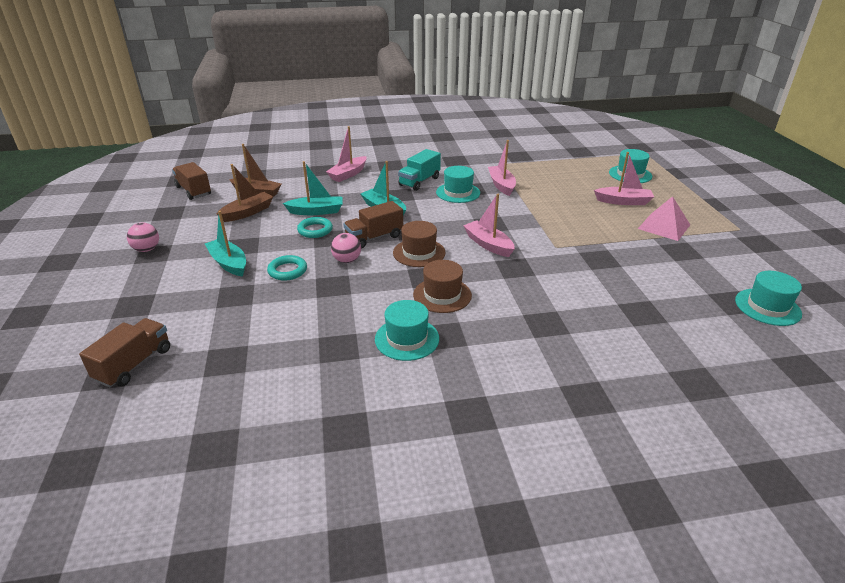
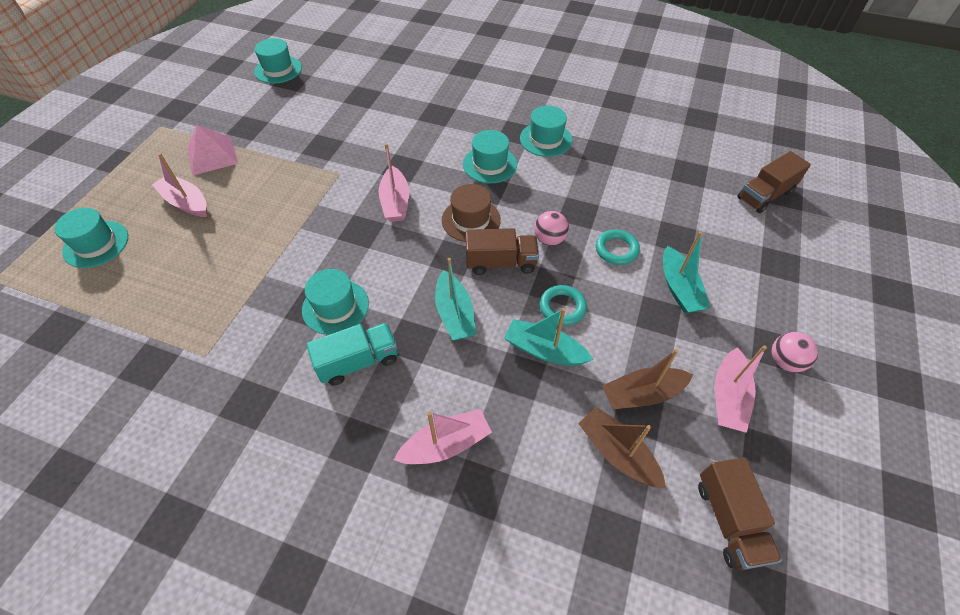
camera: 150 degrees left, 20 degrees up
brown hat [413,260,472,313] -> turquoise hat [463,130,517,183]
pink boat [488,140,516,196] -> pink boat moved to [715,345,767,433]

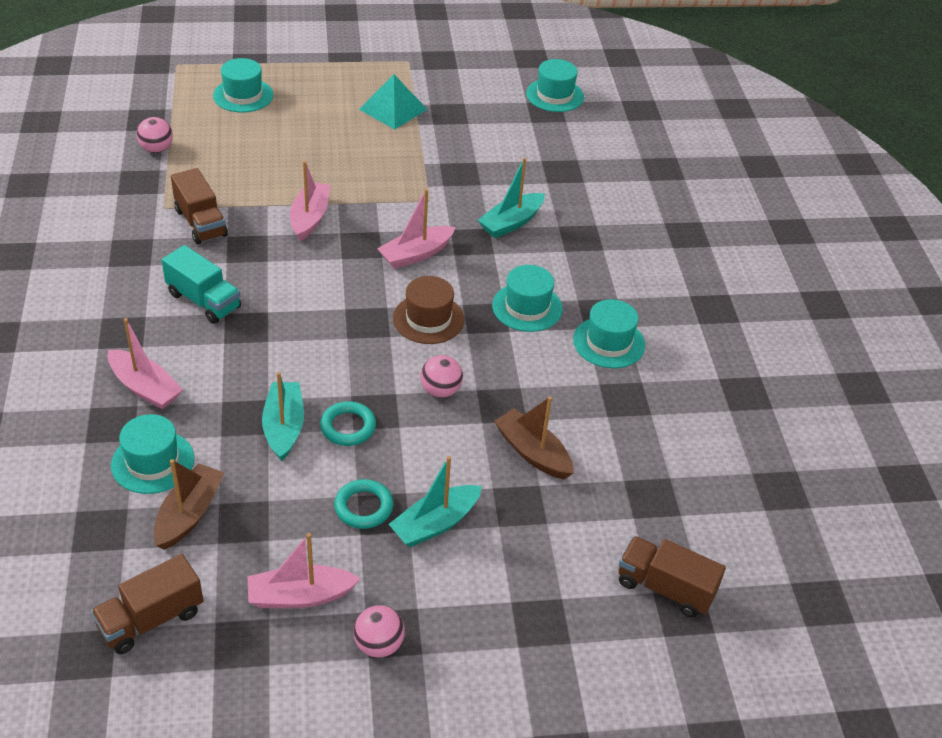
camera: 60 degrees right, 10 degrees down
pink boat [152,153,207,217] -> pink boat moved to [290,161,330,241]
pink pyramid [187,125,238,176] -> turquoise pyramid [359,74,428,129]
turquoise hat [302,269,369,335] -> turquoise hat moved to [111,414,194,494]
turquoise boat [435,258,476,340] -> turquoise boat moved to [478,158,545,238]
brown truck [466,228,539,275] -> brown truck moved to [171,168,228,244]
turquoise ring [596,230,640,265] -> turquoise ring moved to [334,479,394,529]
brown boat [602,349,693,410] -> brown boat moved to [494,397,574,479]
none -> pink ball [136,117,173,153]

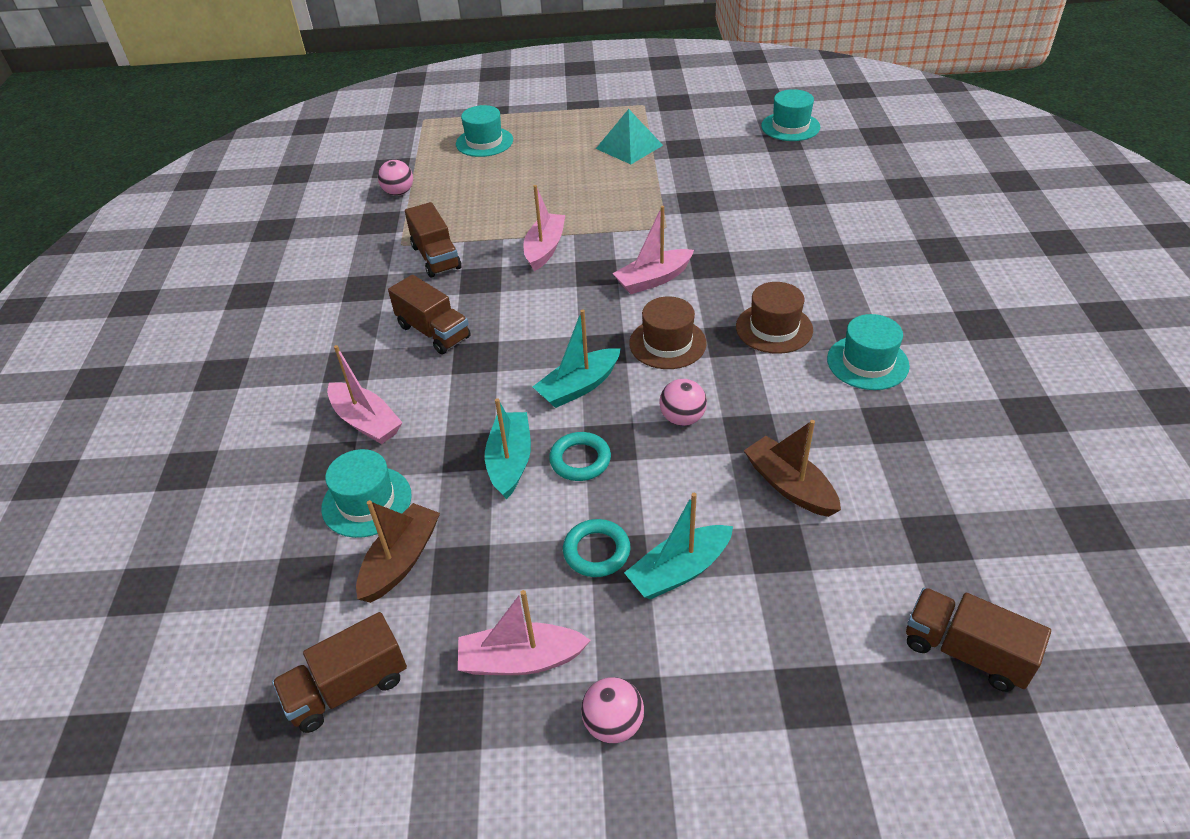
camera: 10 degrees right, 0 degrees up
turquoise truck [162,245,241,324] -> brown truck [388,275,471,354]
turquoise boat [478,158,545,238] -> turquoise boat moved to [533,309,620,408]
turquoise hat [492,265,563,332] -> brown hat [736,282,813,354]

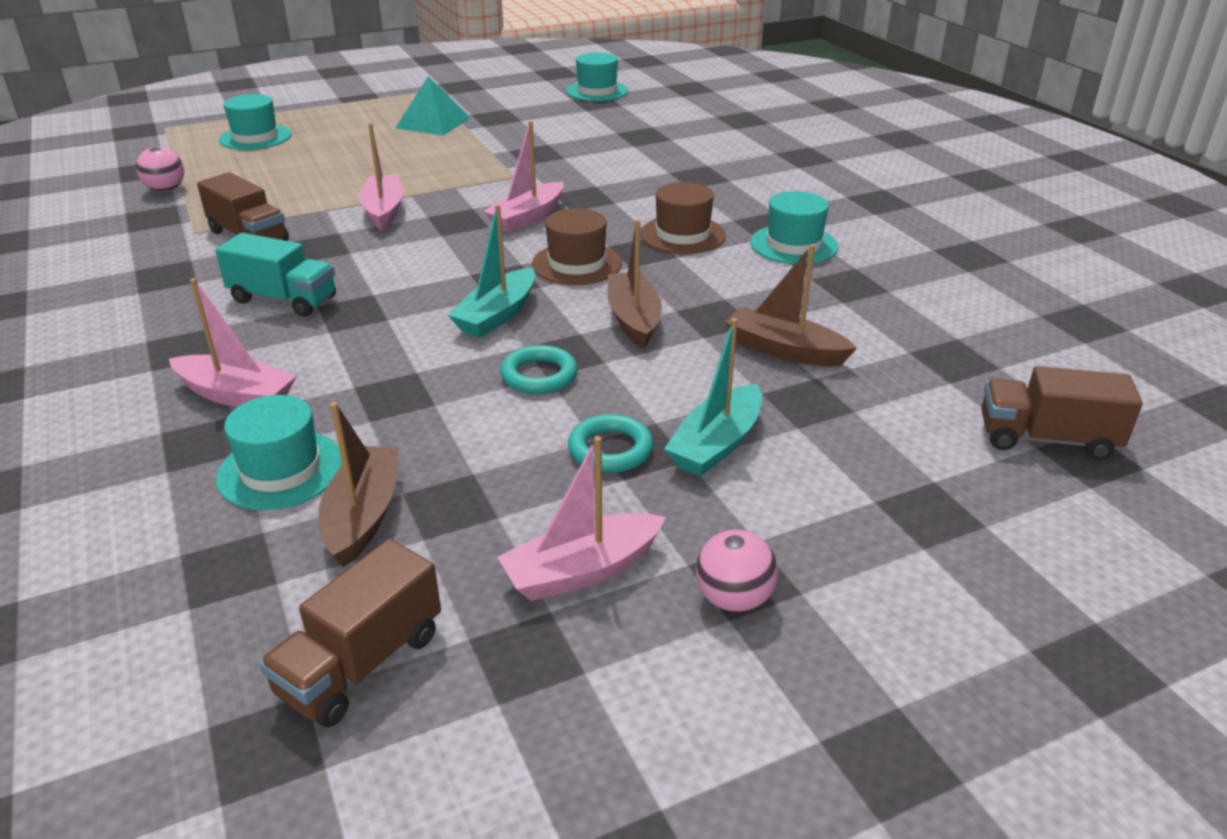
camera: 25 degrees left, 10 degrees down
brown truck [388,275,471,354] -> turquoise truck [215,233,336,317]
turquoise boat [485,398,531,499] -> none
pink ball [660,379,707,426] -> brown boat [607,220,662,348]

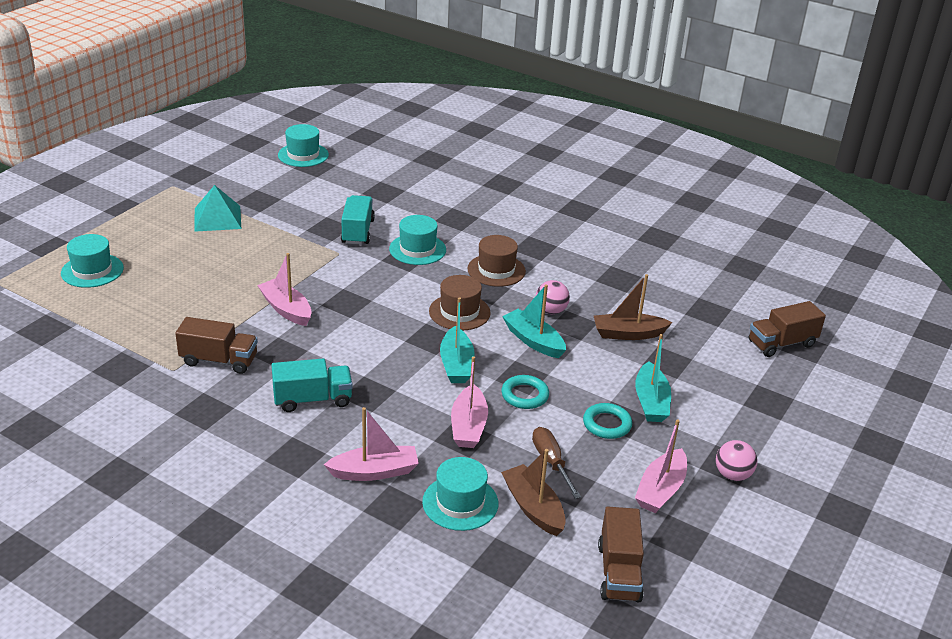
camera: 35 degrees left, 0 degrees up
pink ball [136,147,184,192] -> pink ball moved to [536,280,570,314]
pink boat [483,121,564,233] -> pink boat moved to [451,356,488,448]
brown boat [607,220,662,348] -> turquoise boat [502,284,566,358]
turquoise hat [750,191,838,264] -> turquoise hat moved to [389,215,446,265]
none -> turquoise truck [341,195,375,245]
none -> brown screwdriver [532,427,581,499]

